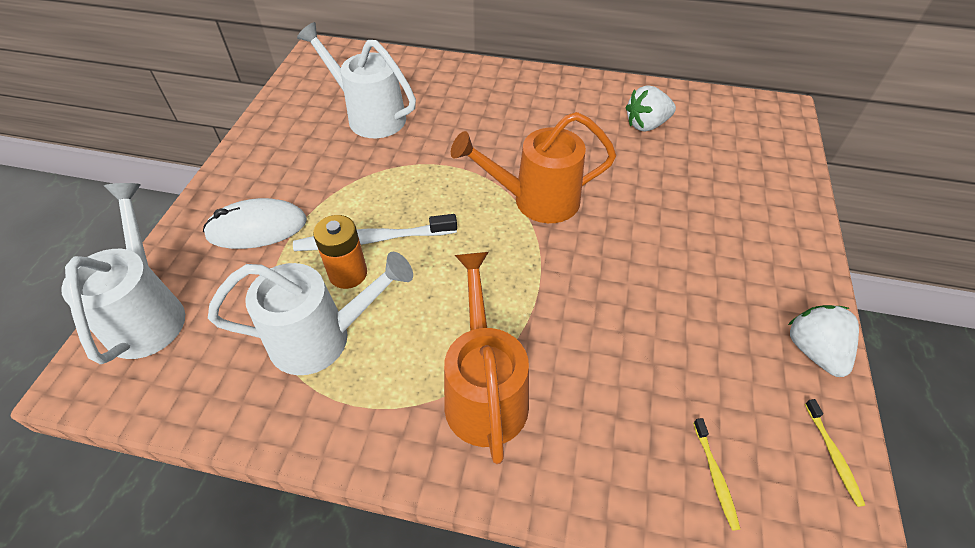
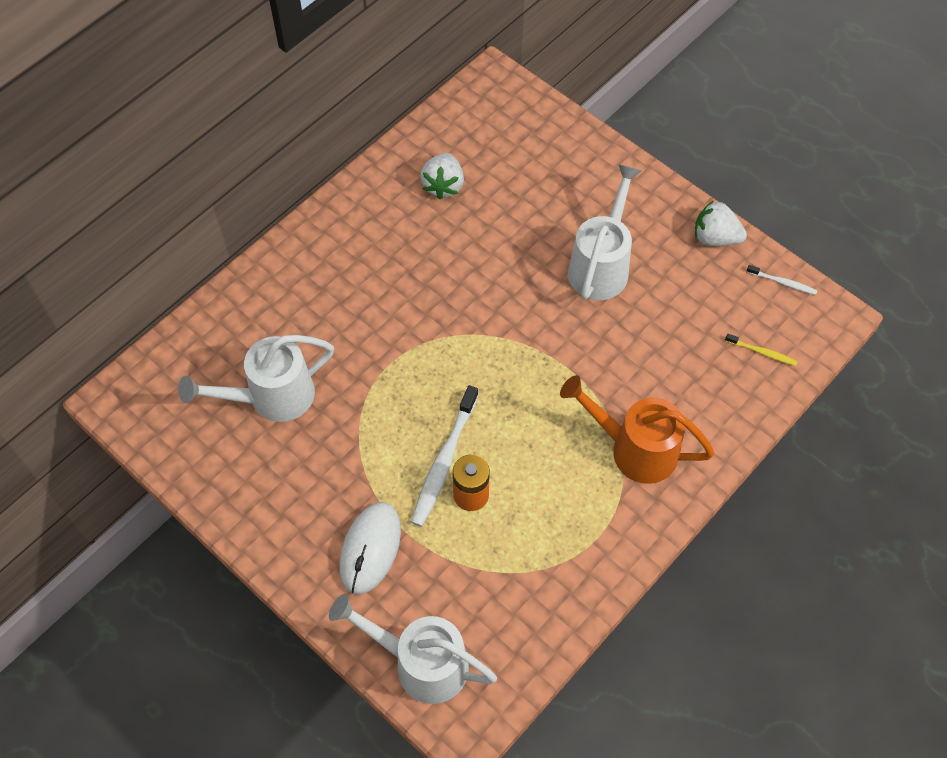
camera: 60 degrees left, 10 degrees up
white watering can [208,252,413,375] -> white watering can moved to [568,164,641,300]
orange watering can [451,112,616,223] -> none
yellow toothbrush [805,399,865,507] -> white toothbrush [747,265,818,295]

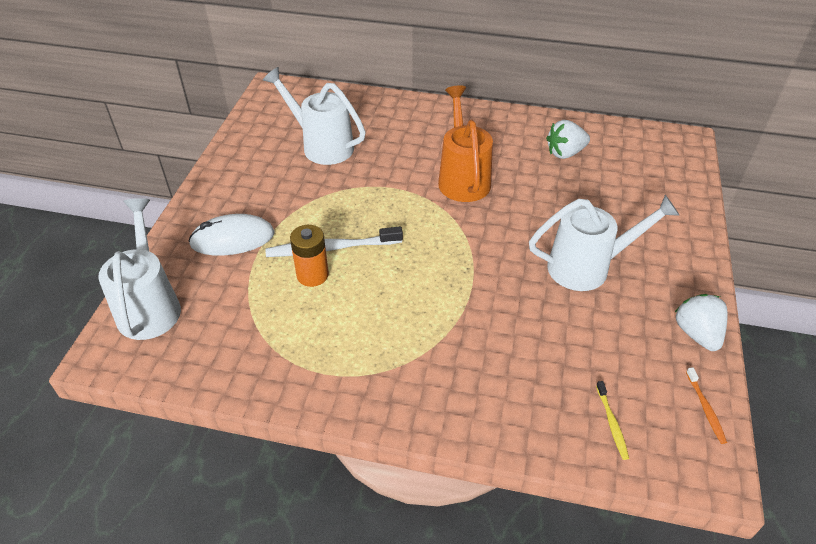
camera: 60 degrees right, 15 degrees down
orange watering can [560,375,714,484] -> orange watering can moved to [438,85,493,202]
white toothbrush [747,265,818,295] -> orange toothbrush [686,367,727,444]

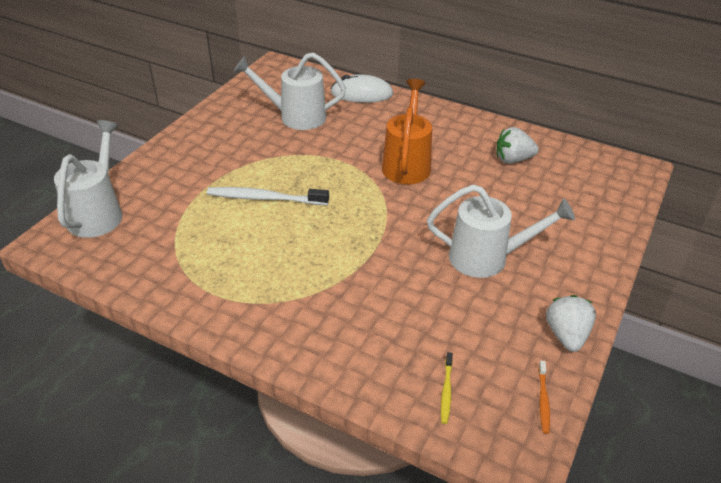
camera: 15 degrees right, 5 degrees down
white mouse [188,214,275,256] -> white mouse moved to [331,74,393,103]
white watering can [263,67,366,165] -> white watering can turned 45 degrees counterclockwise [234,52,346,130]
orange battery [290,225,329,287] -> none

